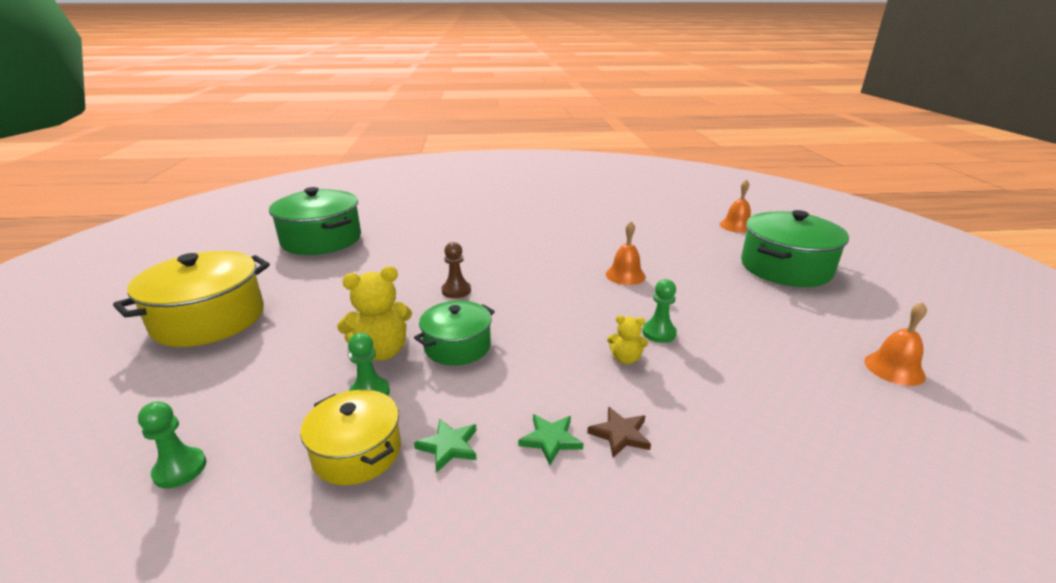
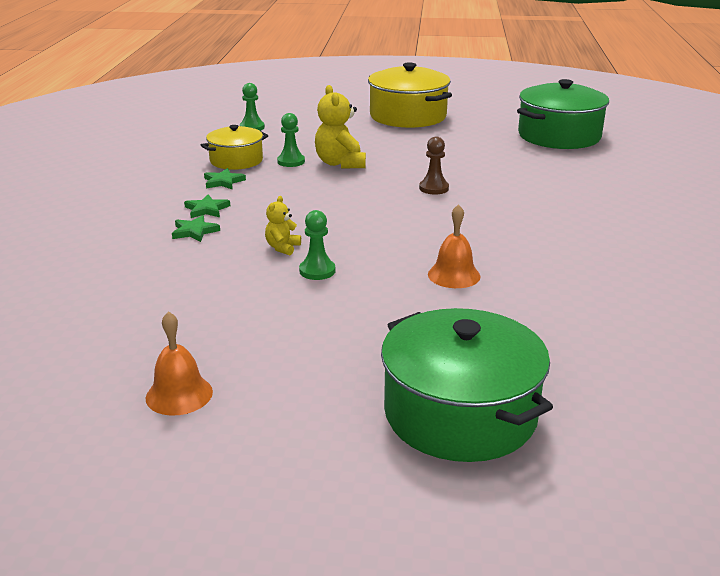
camera: 100 degrees right, 0 degrees up
green pot [414,301,495,366] -> none
brown star [587,407,651,458] -> green star [172,215,220,242]
orange bell [720,179,751,233] -> none

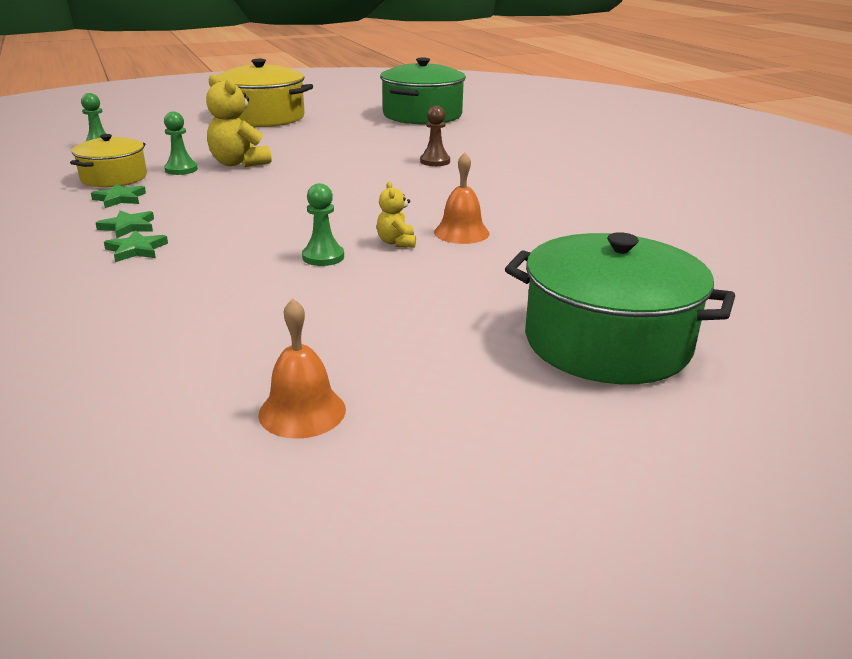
camera: 30 degrees left, 0 degrees up
yellow teddy bear [265,196,301,255] -> yellow teddy bear moved to [377,181,416,248]
brown pawn [419,136,449,194] -> brown pawn moved to [420,106,450,166]

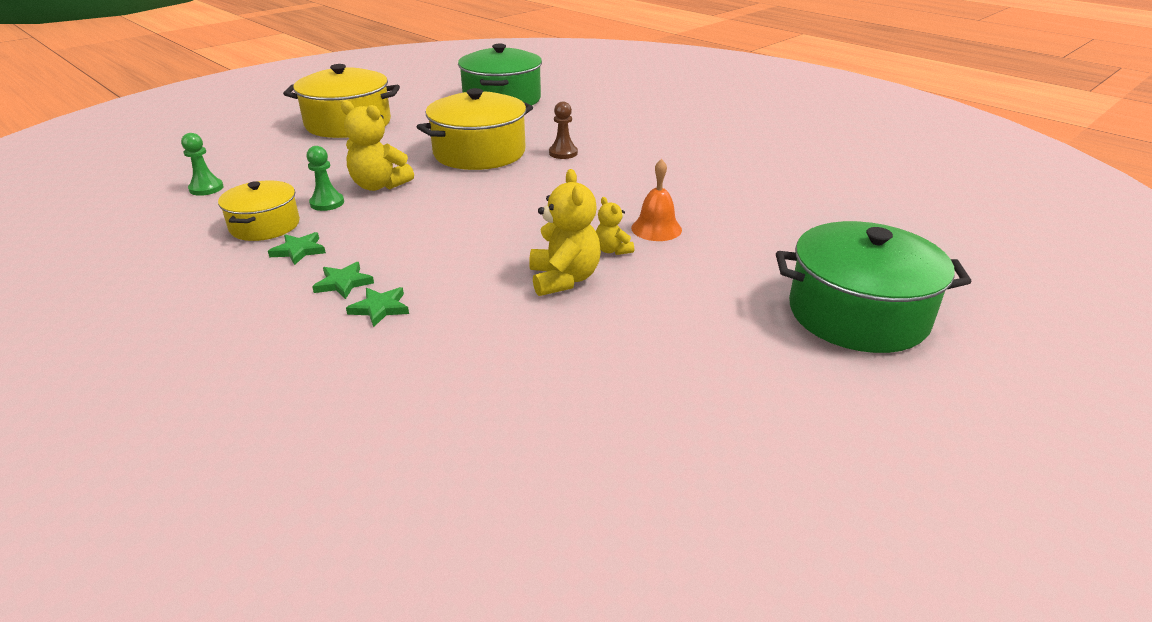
camera: 20 degrees left, 5 degrees up
orange bell [258,298,346,439] -> none
green pawn [302,183,344,266] -> yellow teddy bear [529,169,601,296]
none -> yellow pot [417,88,533,170]

